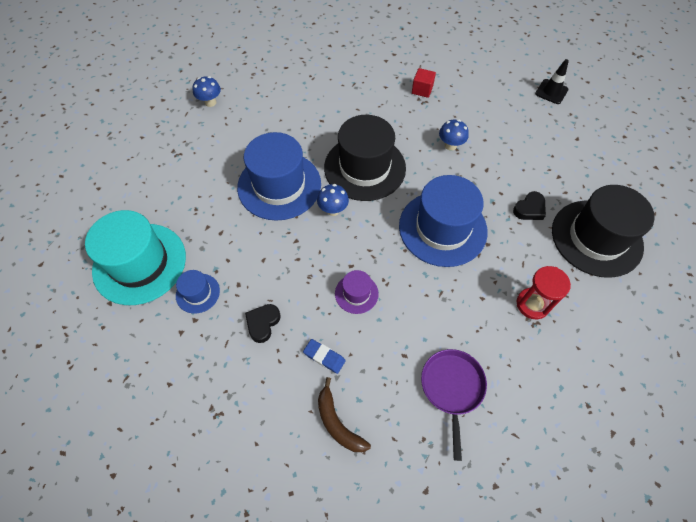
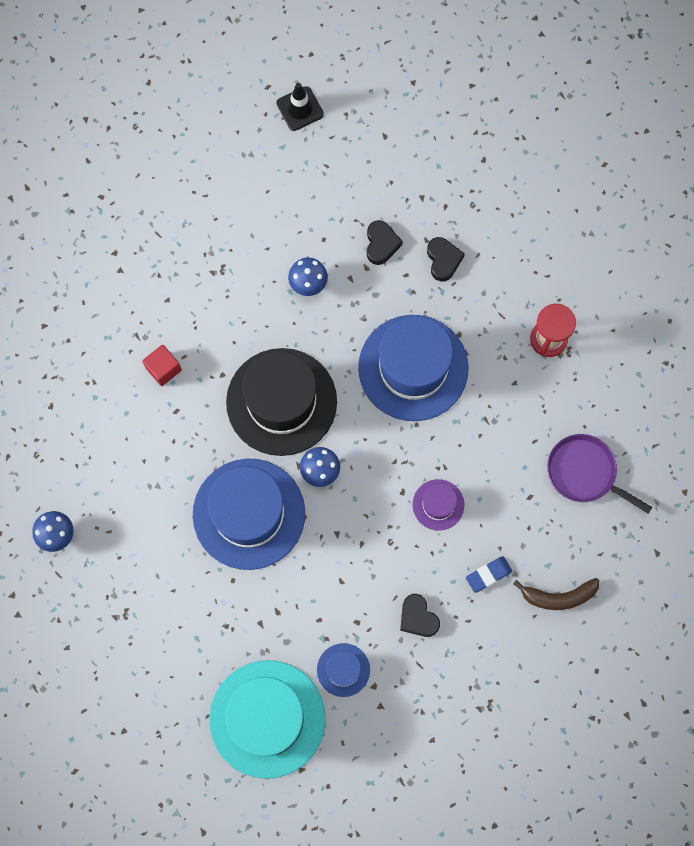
camera: 60 degrees left, 15 degrees up
red cube [412,68,436,98] -> red cube moved to [142,345,182,386]
black hat [552,185,655,278] -> none
none -> black heart [367,220,403,265]

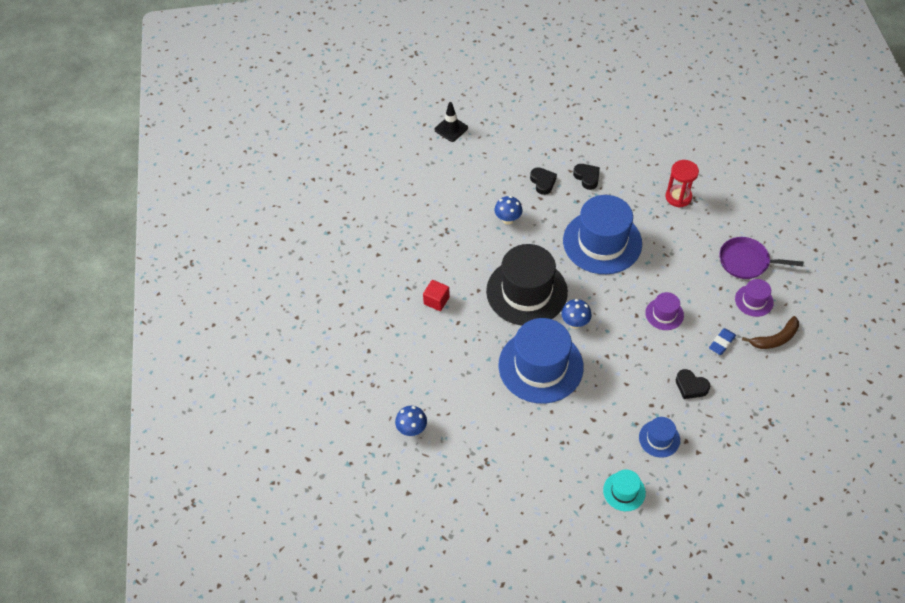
camera: 20 degrees left, 20 degrees down
turquoise hat [209,660,326,779] -> turquoise hat [603,469,646,511], size x0.46
none -> purple hat [735,279,774,317]

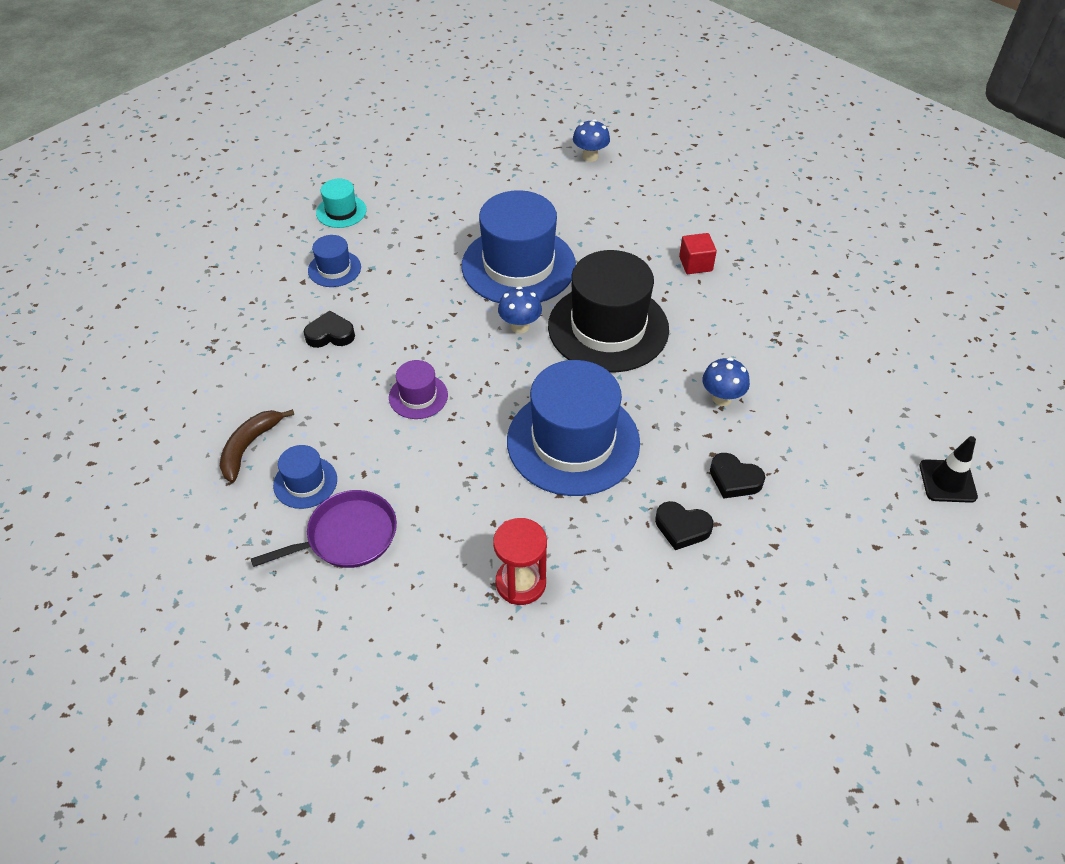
camera: 140 degrees right, 5 degrees down
blue eraser [709,328,736,355] -> none
purple hat [735,279,774,317] -> blue hat [273,445,337,509]

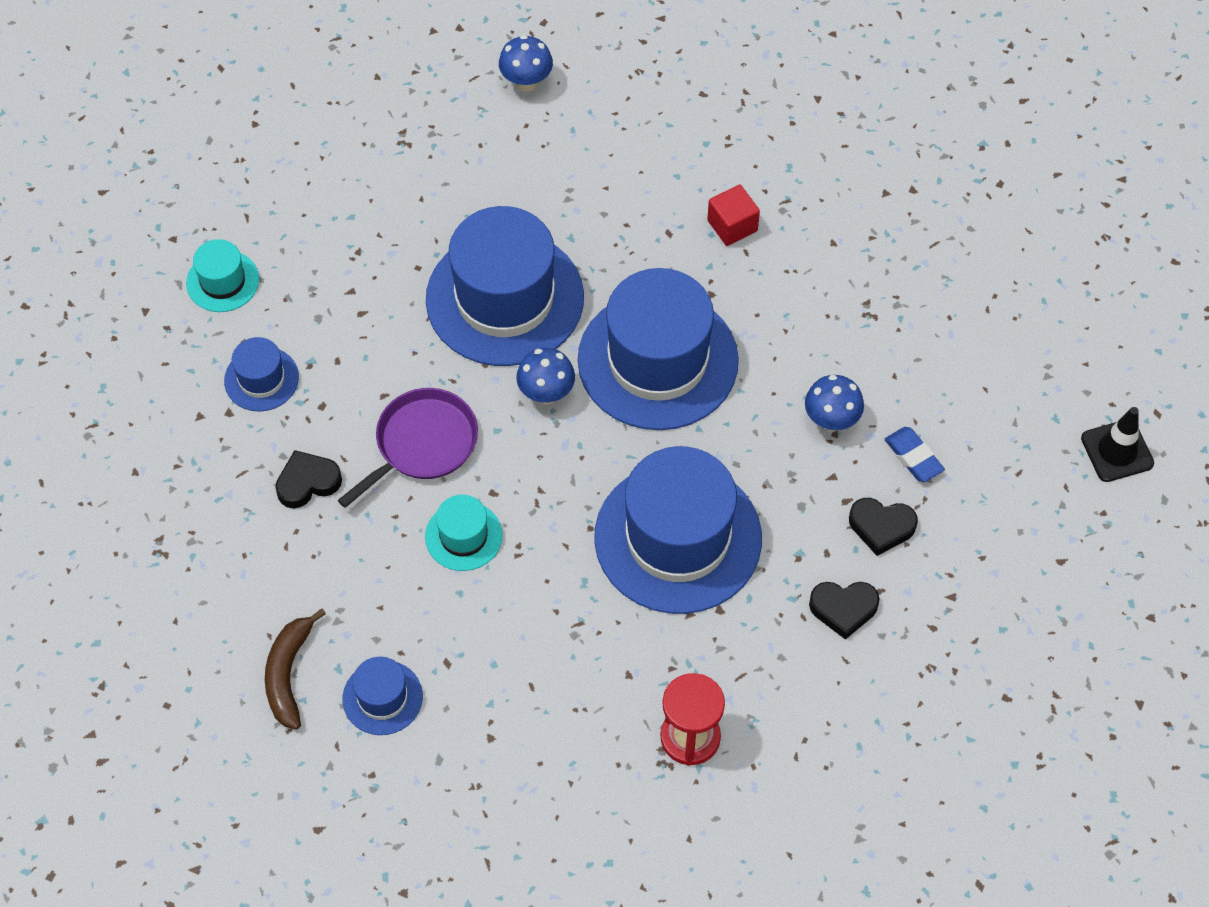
camera: 20 degrees left, 10 degrees up
purple pan [251,490,397,568] -> purple pan moved to [338,388,478,508]
purple hat [389,360,448,419] -> turquoise hat [425,495,502,571]
black hat [548,250,669,373] -> blue hat [578,268,739,430]
none -> blue eraser [884,427,945,482]

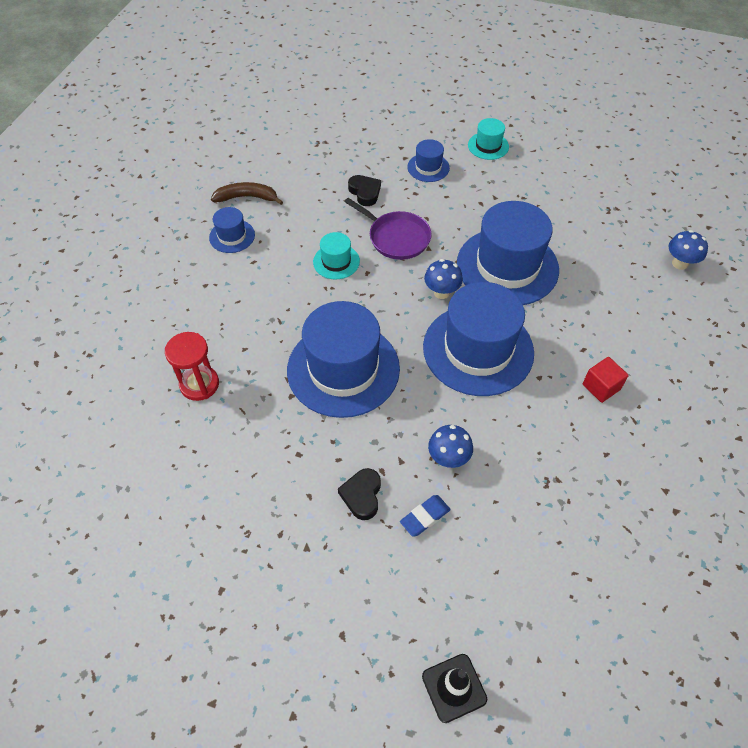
camera: 85 degrees right, 5 degrees down
black heart [809,582,880,640] -> none

